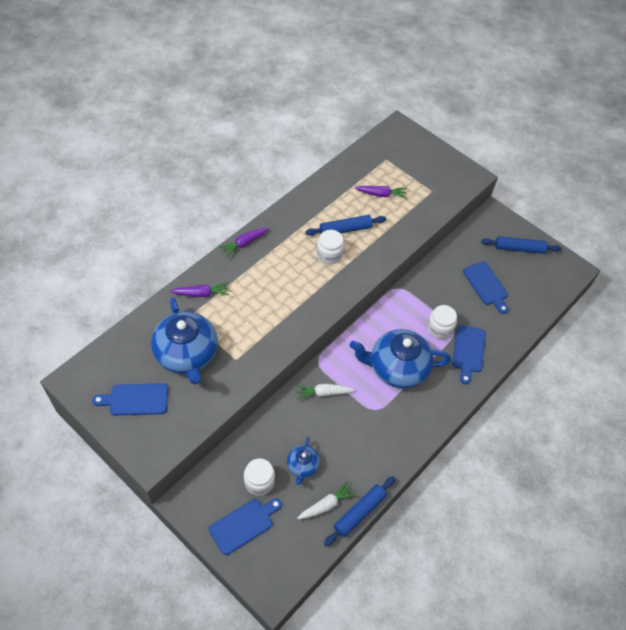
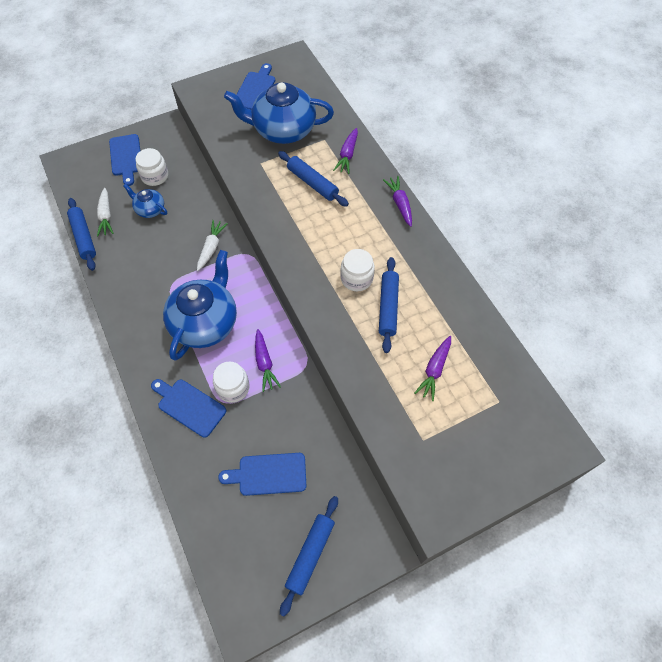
camera: 115 degrees right, 5 degrees up
none -> purple carrot [255,329,281,392]
none -> blue rolling pin [278,151,349,207]

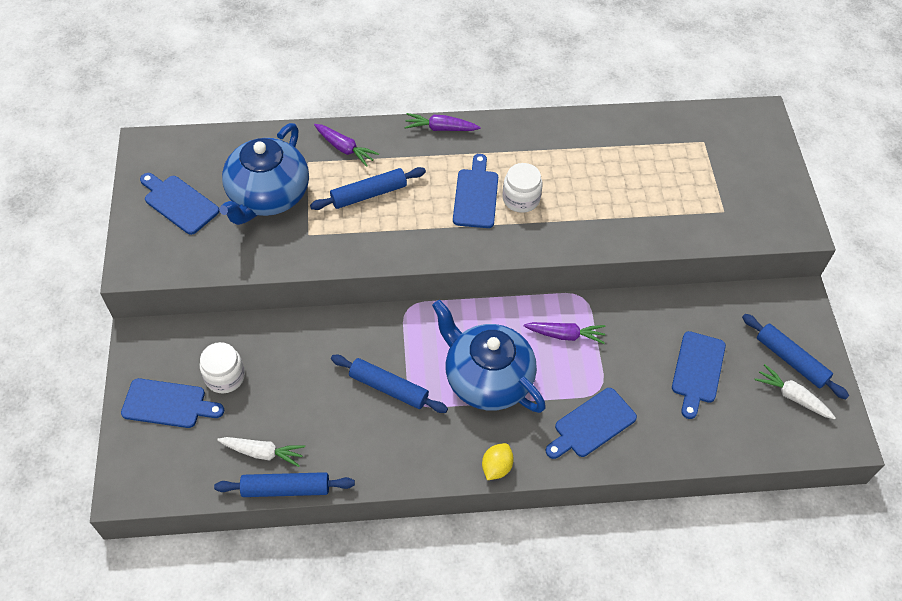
camera: 70 degrees left, 5 degrees down
blue teapot [123,184,167,218] -> none
white carrot [197,220,228,271] -> white carrot moved to [754,364,836,419]
white jar [213,362,249,403] -> none
blue rolling pin [379,257,399,353] -> blue rolling pin moved to [331,355,448,413]
purple carrot [415,336,451,401] -> none
none -> blue cutting board [453,154,498,228]
none -> yellow lemon [482,443,514,480]

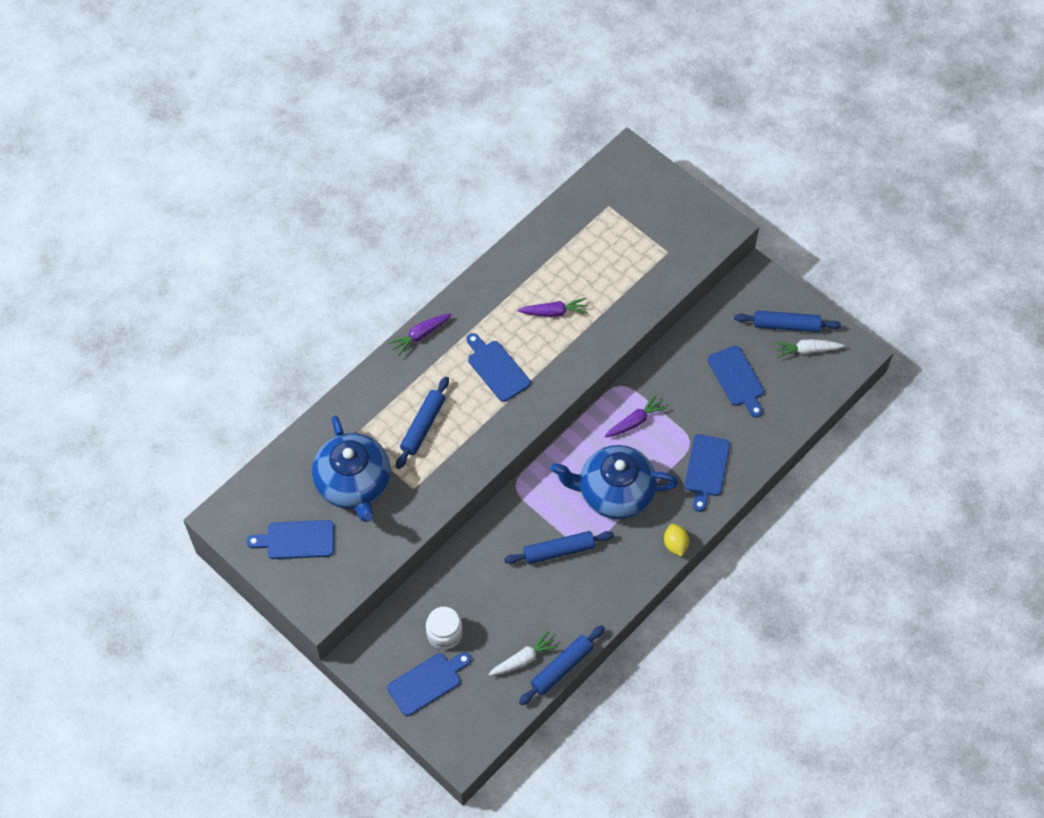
camera: 40 degrees left, 5 degrees up
purple carrot [314,124,379,167] -> purple carrot moved to [517,298,588,317]
white jar [503,163,542,213] -> none

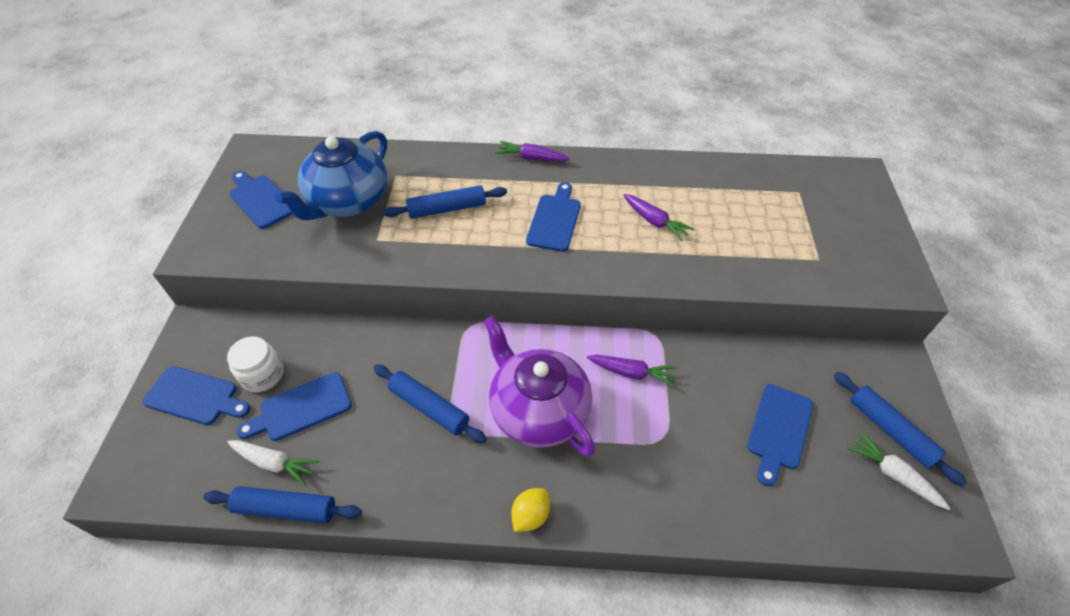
camera: 50 degrees right, 10 degrees down
blue teapot [551,445,678,519] -> purple teapot [484,316,595,457]
blue cutting board [684,434,730,512] -> blue cutting board moved to [237,372,352,441]

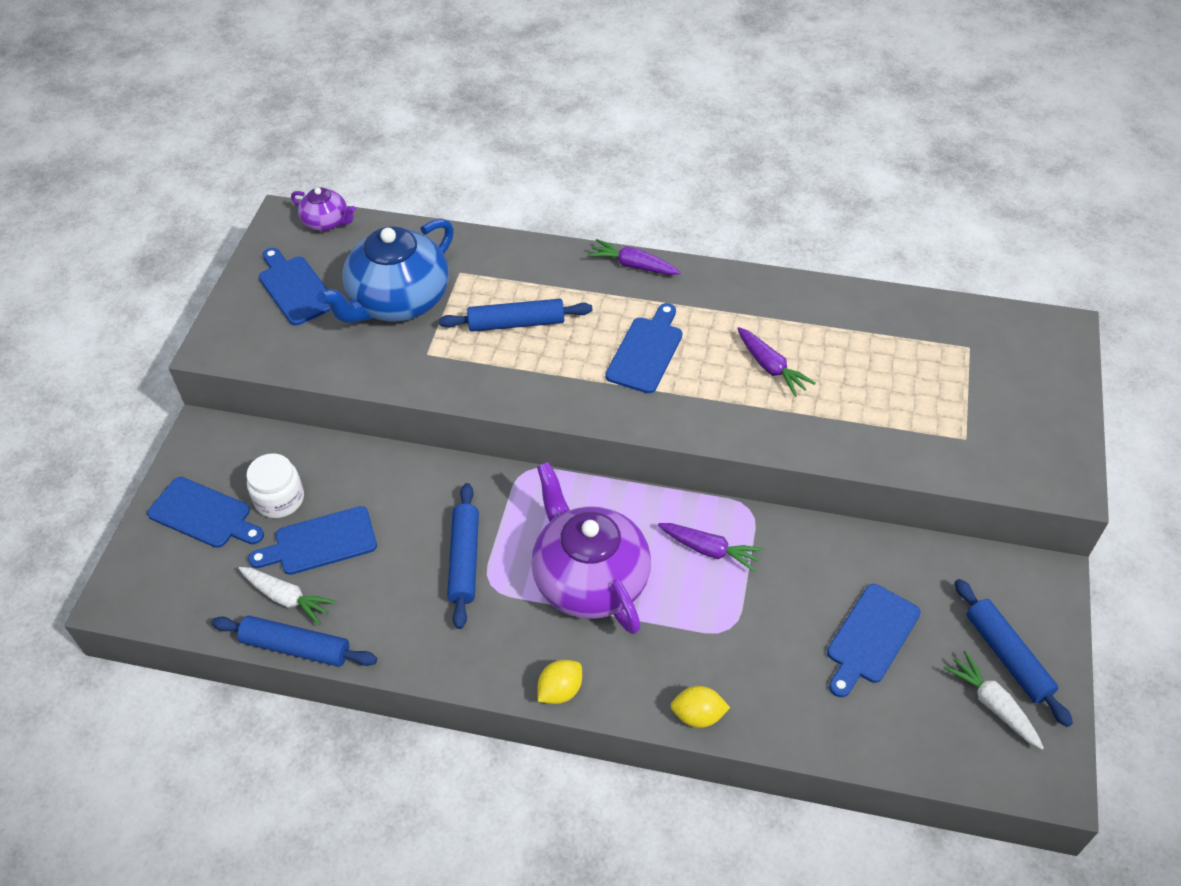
camera: 10 degrees right, 0 degrees up
blue rolling pin [374,364,487,443] -> blue rolling pin turned 45 degrees clockwise [447,483,479,629]
none -> purple teapot [291,187,356,231]
none -> yellow lemon [671,686,730,728]

